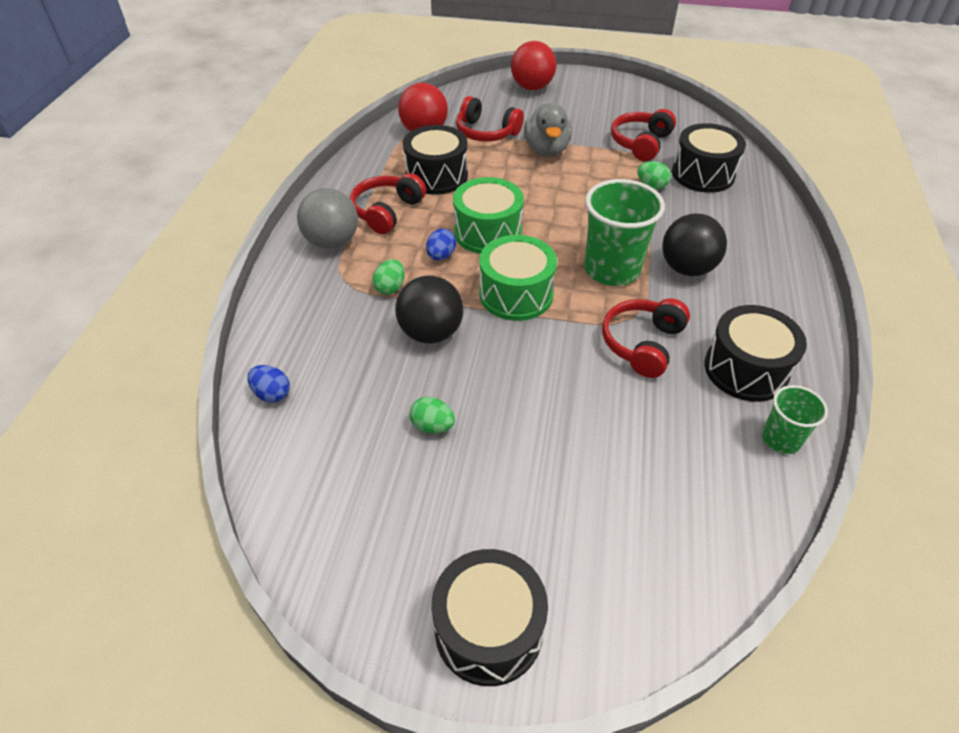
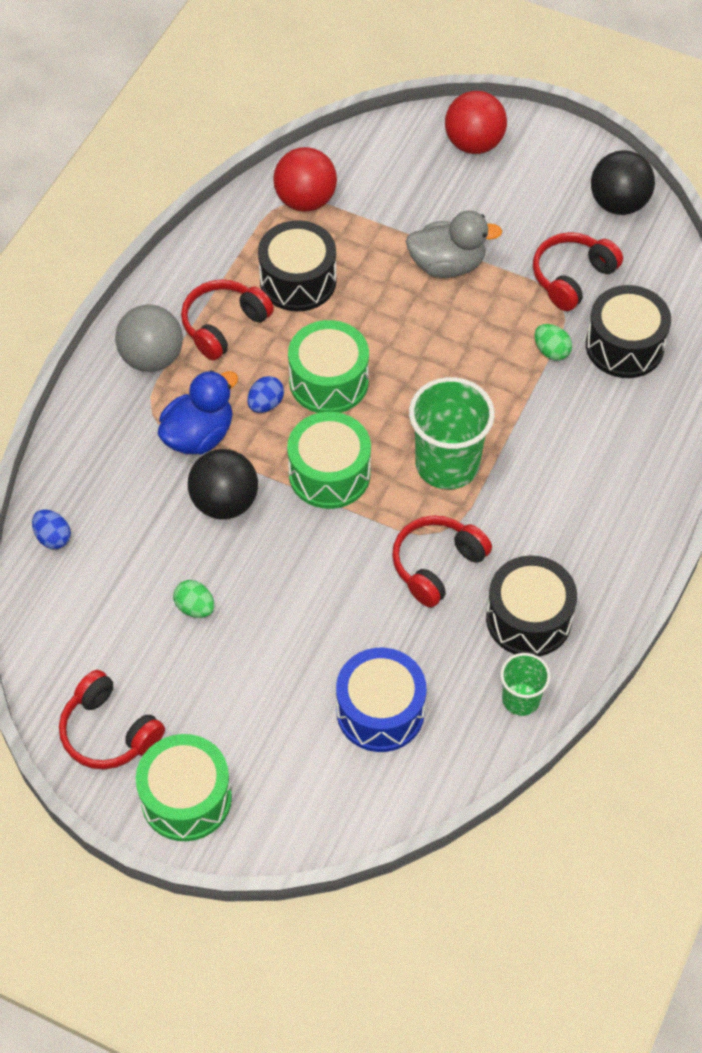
camera: 15 degrees right, 10 degrees up
green egg [372,259,405,295] -> blue duck [158,370,238,455]
black drum [432,549,548,686] -> green drum [136,734,232,841]
red headphones [456,96,524,142] -> red headphones moved to [59,670,165,770]
grey duck [524,103,572,157] -> grey duck turned 105 degrees counterclockwise [406,210,502,278]
black ball [662,213,727,276] -> black ball moved to [591,150,655,215]
none -> blue drum [336,648,426,752]

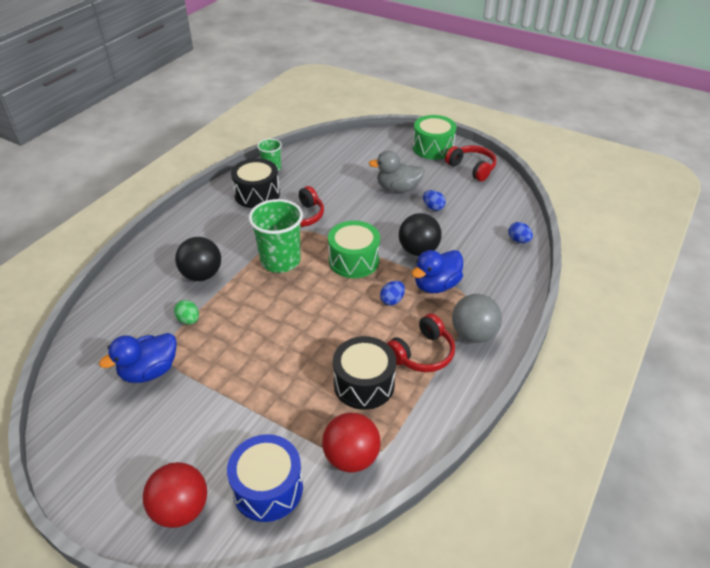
camera: 175 degrees left, 15 degrees down
green egg [173,580,214,618] -> blue egg [423,190,446,211]
green drum [288,320,369,413] -> none
blue drum [336,648,426,752] -> blue drum moved to [227,434,303,522]
grey duck [406,210,502,278] -> grey duck moved to [369,151,425,193]
red headphones [533,232,623,311] -> blue duck [99,333,177,383]
black drum [586,285,671,378] -> none
black ball [591,150,655,215] -> black ball moved to [175,237,221,281]

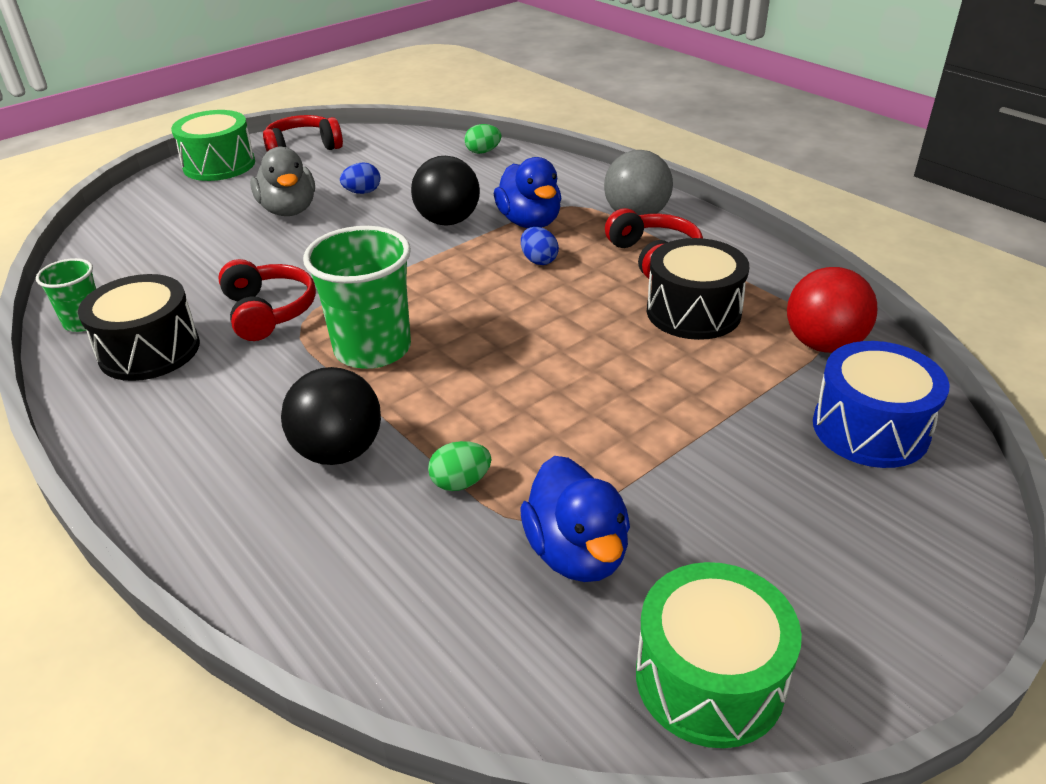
camera: 70 degrees left, 5 degrees down
red ball [143,462,207,528] -> none
green drum [328,221,380,278] -> green drum moved to [636,562,802,748]
grey duck [369,151,425,193] -> grey duck turned 45 degrees counterclockwise [250,147,315,216]
blue egg [508,222,533,243] -> green egg [464,124,502,154]

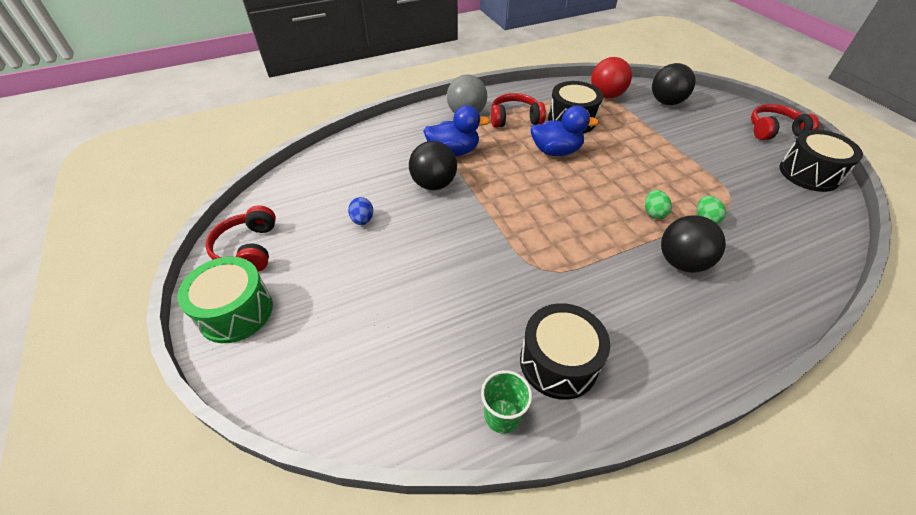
camera: 75 degrees left, 10 degrees up
red headphones [218,259,316,341] -> red headphones moved to [751,104,819,140]
grey duck [250,147,315,216] -> none
green cup [303,226,411,369] -> none
green egg [464,124,502,154] -> green egg moved to [645,190,672,219]
blue duck [520,456,630,582] -> blue duck moved to [530,106,599,156]
blue egg [521,227,559,265] -> none
green drum [636,562,802,748] -> black drum [779,129,863,192]
blue drum [813,341,950,468] -> black ball [652,63,696,105]

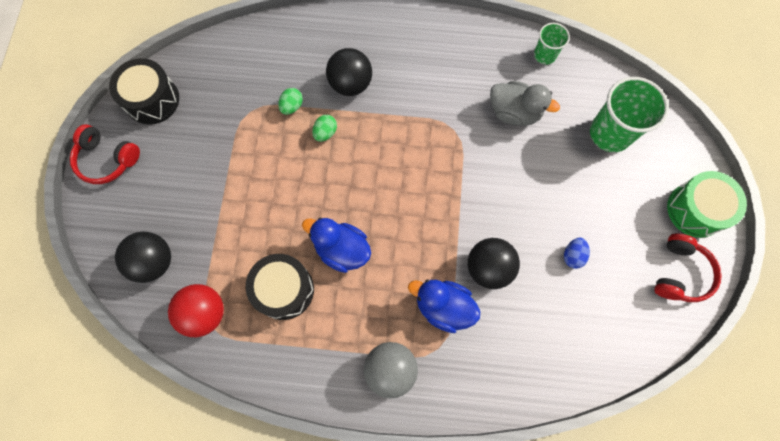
camera: 150 degrees left, 25 degrees up
red headphones [491,93,546,128] -> none
black drum [520,303,610,400] -> none
none -> grey duck [490,81,560,126]
none -> green cup [590,77,669,152]

